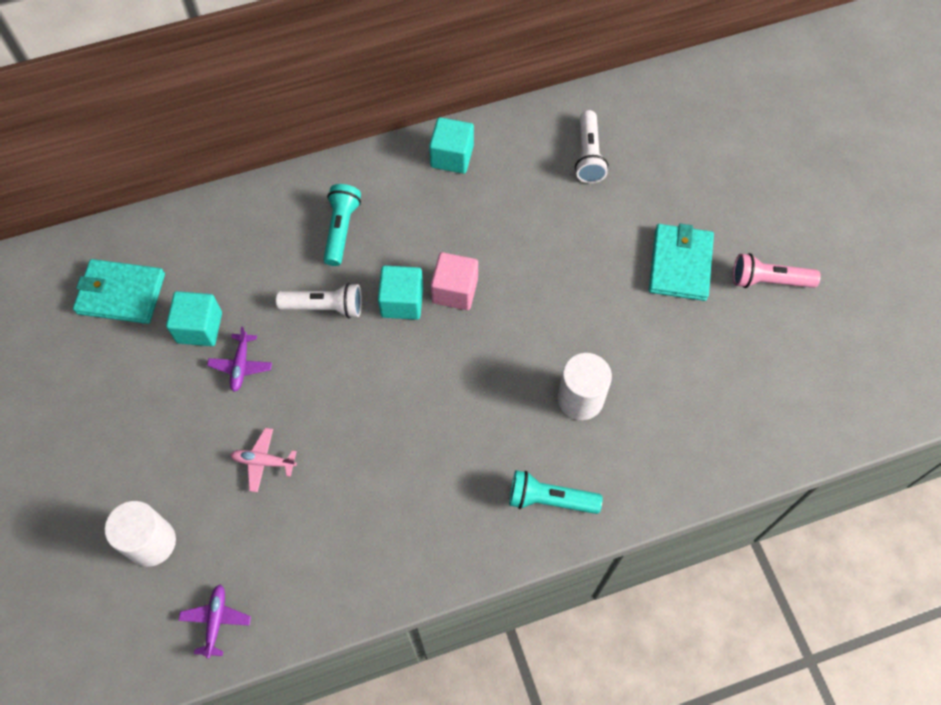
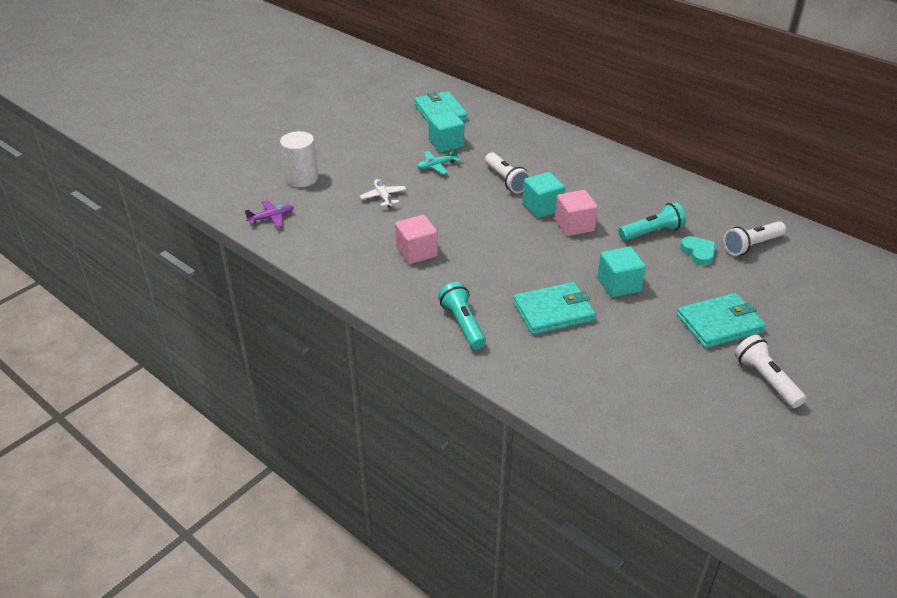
camera: 60 degrees right, 25 degrees down
purple plane [207,326,272,392] -> turquoise plane [417,147,460,174]
pink plane [230,428,297,492] -> white plane [360,179,406,207]
turquoise flashlight [323,184,361,266] -> turquoise flashlight moved to [618,202,686,241]
turquoise cube [429,117,474,174] -> turquoise cube moved to [597,246,646,297]
white cylinder [558,353,612,420] -> turquoise wallet [513,282,596,335]
pink flashlight [733,253,821,288] -> white flashlight [734,335,806,408]
none -> pink cube [395,215,438,264]
none -> turquoise heart [680,236,716,266]

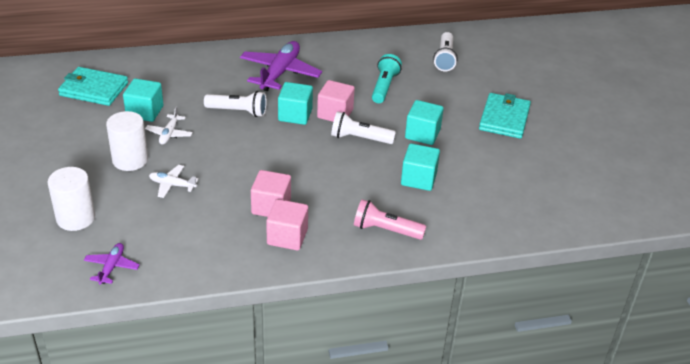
camera: 55 degrees left, 0 degrees up
turquoise plane [417,147,460,174] -> white plane [145,107,193,145]
turquoise flashlight [438,282,486,350] -> pink flashlight [354,199,426,240]
turquoise wallet [513,282,596,335] -> turquoise cube [401,143,440,191]
turquoise heart [680,236,716,266] -> none
white flashlight [734,335,806,408] -> white flashlight moved to [331,112,396,144]
none -> white cylinder [106,111,148,171]
none -> purple plane [240,41,322,91]
none -> pink cube [266,199,308,250]

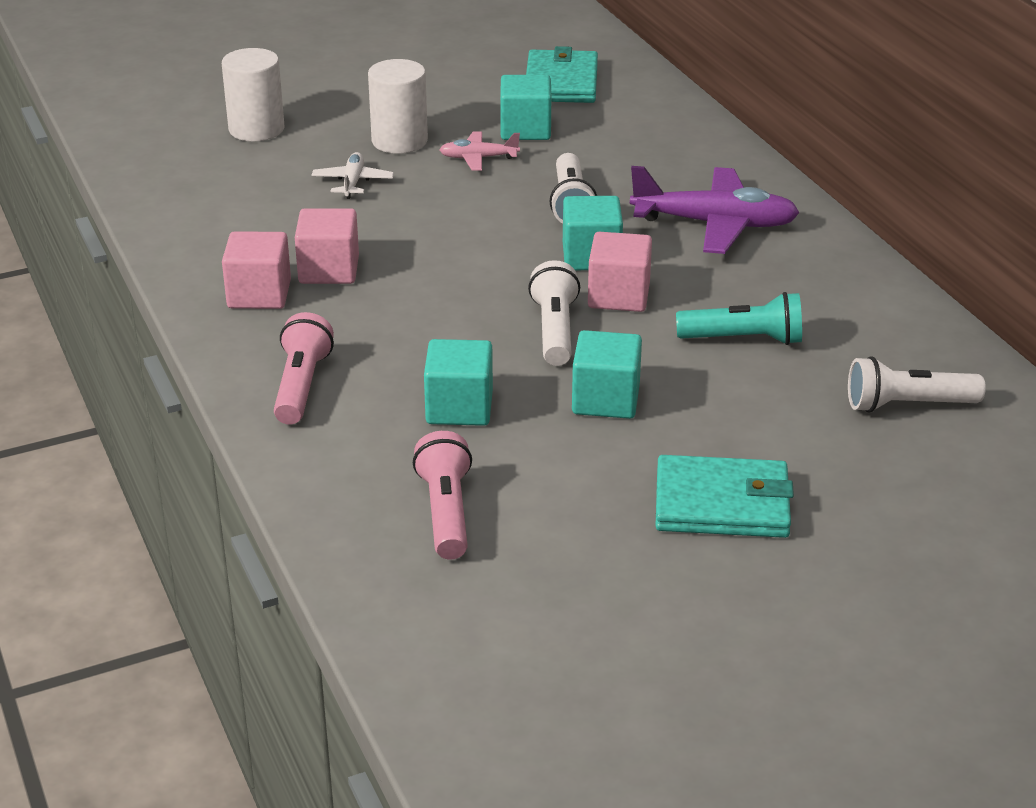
camera: 80 degrees right, 5 degrees down
purple plane [84,243,140,285] -> none
white plane [145,107,193,145] -> pink plane [439,132,520,171]
none -> pink flashlight [413,431,472,560]

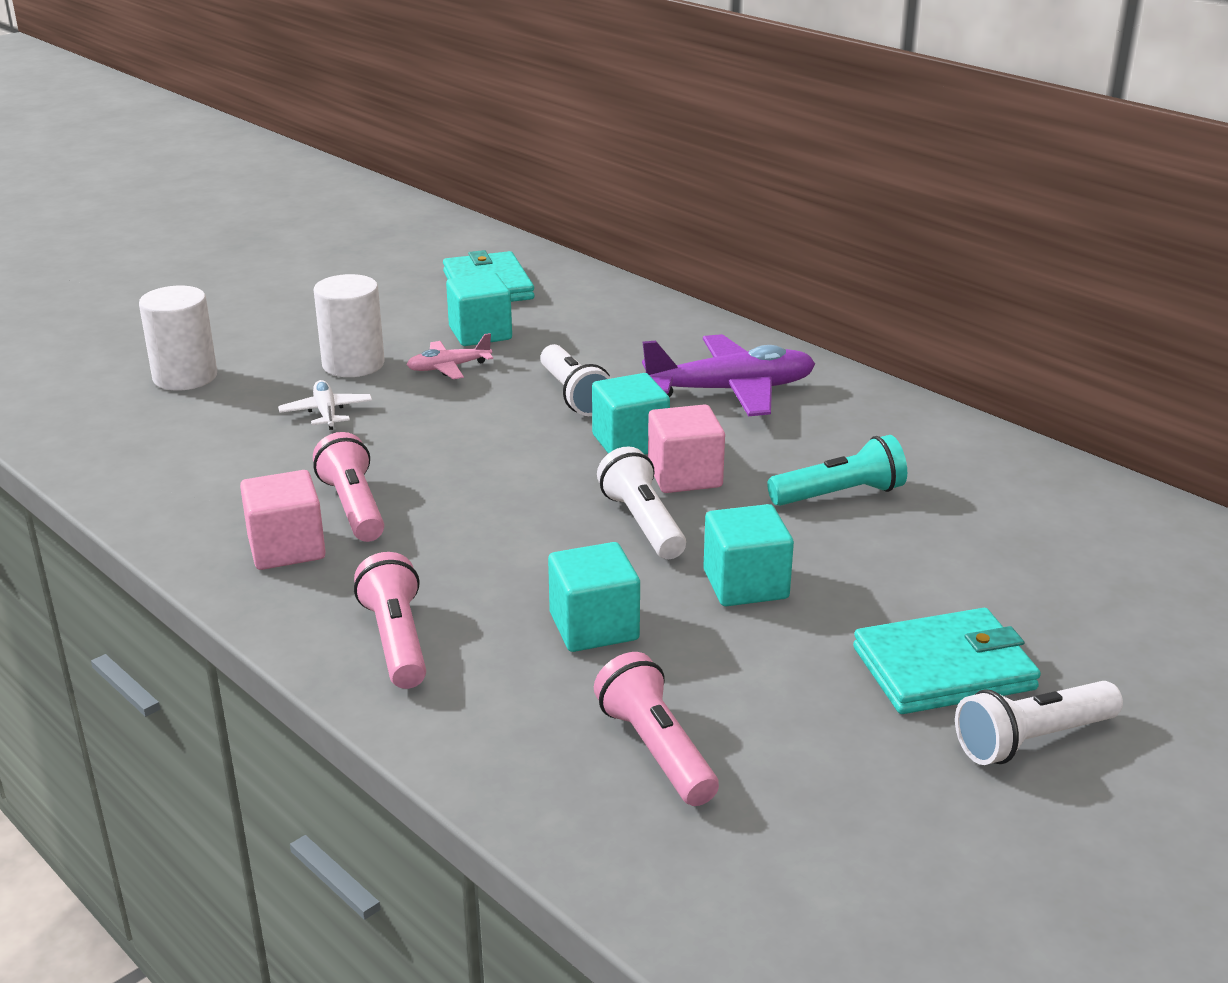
camera: 20 degrees left, 5 degrees down
pink cube [295,208,359,284] -> pink flashlight [313,432,384,542]
white flashlight [848,356,986,413] -> white flashlight moved to [955,681,1123,765]

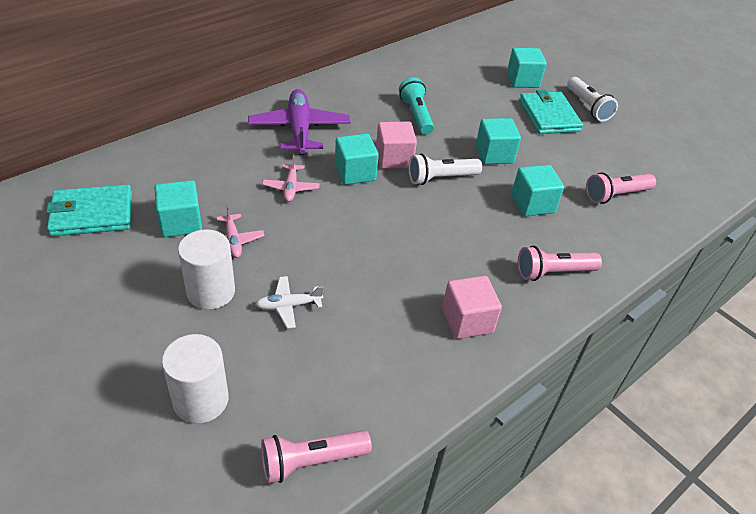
camera: 90 degrees left, 15 degrees up
pink flashlight [313,432,384,542] -> pink flashlight moved to [261,430,372,483]
white flashlight [540,344,611,416] -> pink plane [262,154,320,202]
none -> turquoise cube [507,48,547,88]

